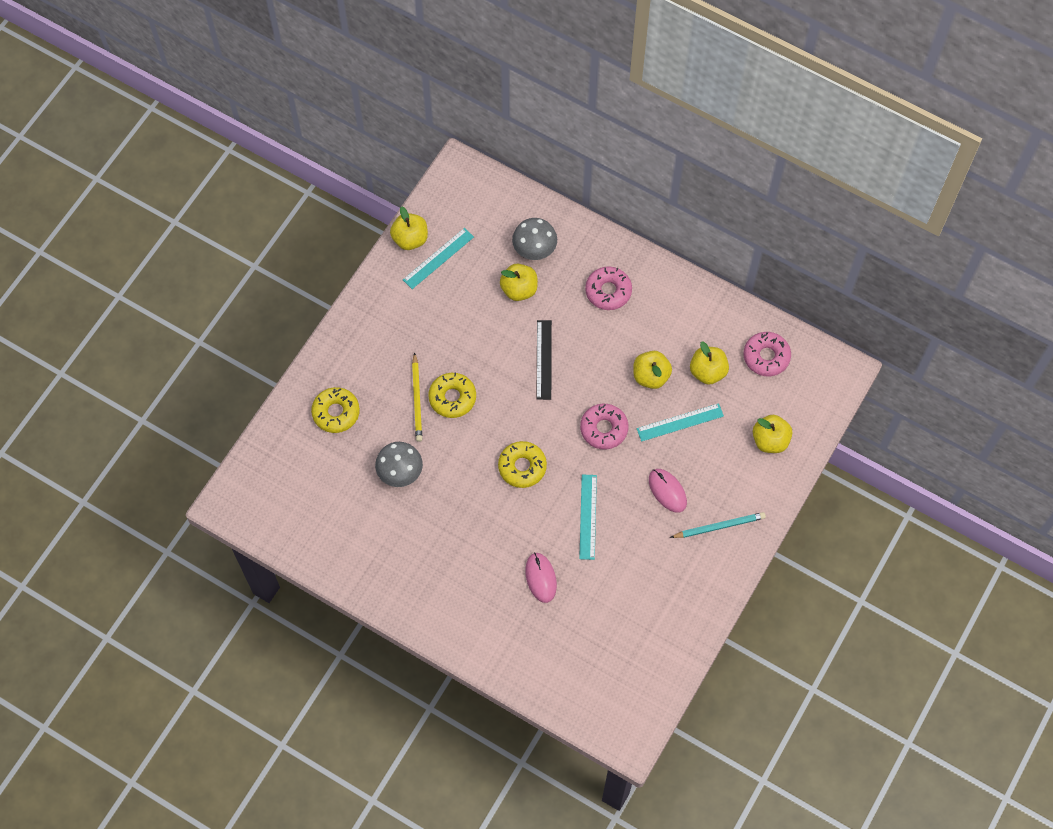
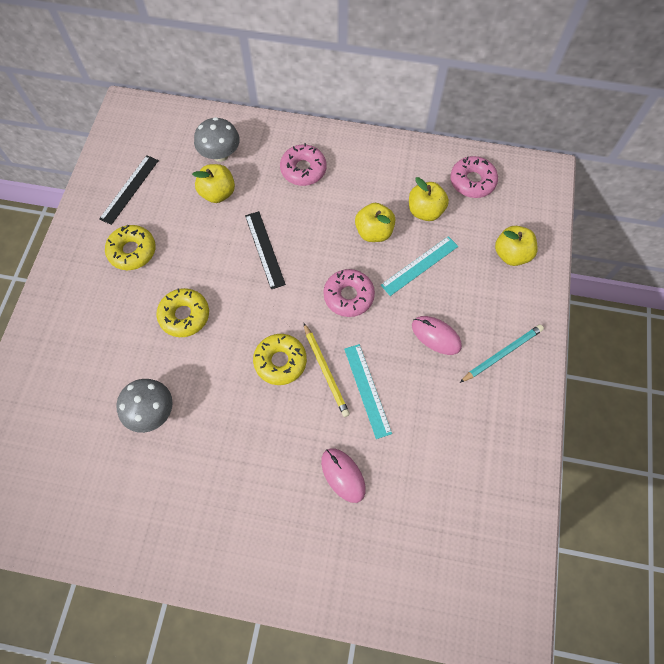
camera: 20 degrees left, 0 degrees up
yellow donut [311,387,360,433] -> yellow donut moved to [105,225,156,270]
yellow apple [390,206,428,250] -> none
turquoise ruler [403,228,474,289] -> black ruler [99,155,159,225]
yellow pencil [412,352,422,442] -> yellow pencil moved to [304,323,350,417]

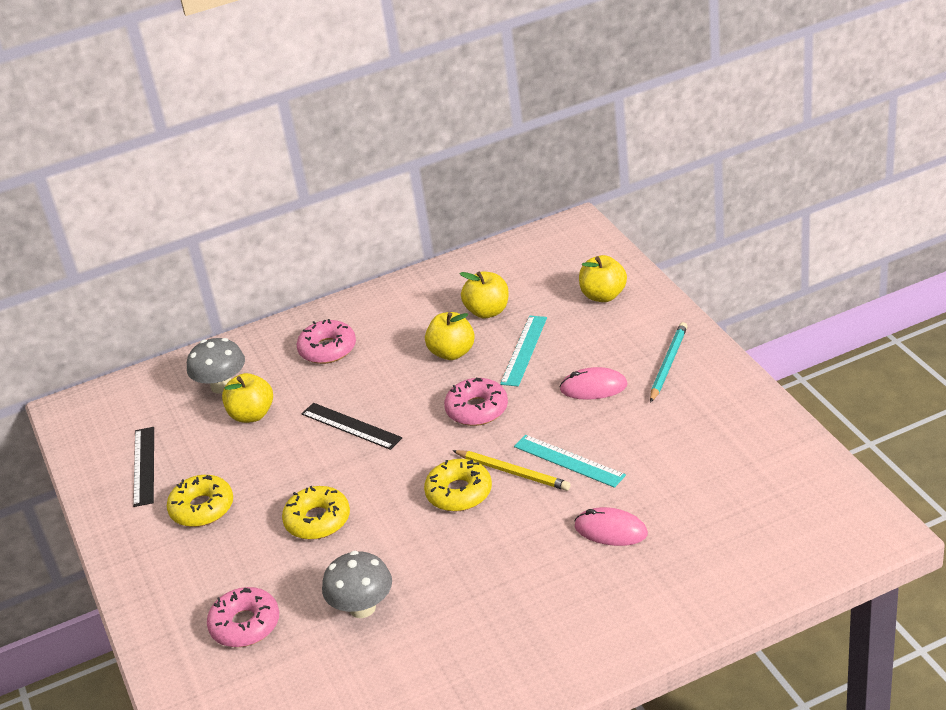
camera: 30 degrees left, 30 degrees down
pink donut [450,156,498,198] -> pink donut moved to [207,587,279,647]

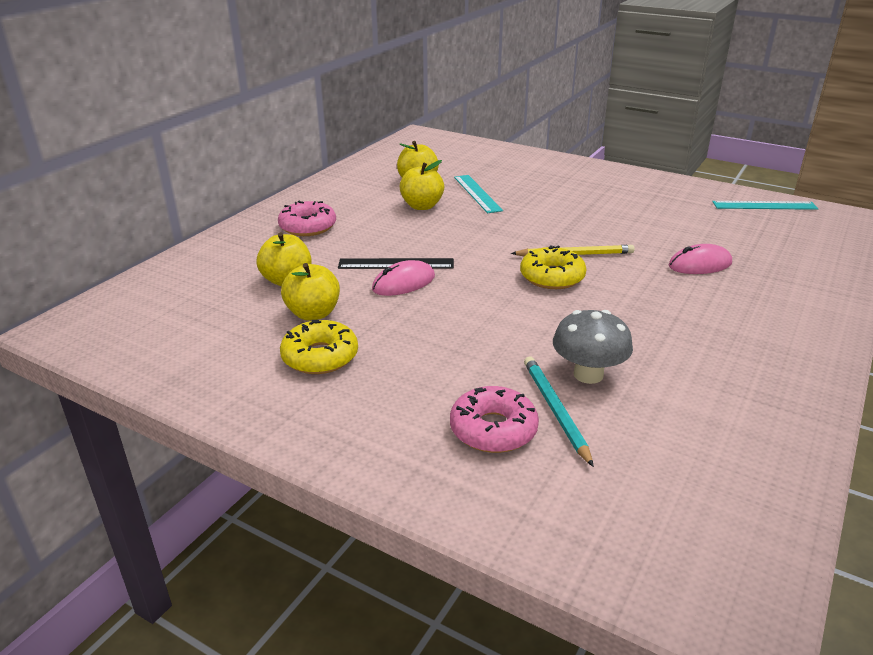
camera: 40 degrees left, 5 degrees down
black ruler [133,427,154,507] -> none
grey mushroom [187,338,245,394] -> none
yellow donut [282,486,350,540] -> none
pink donut [444,378,508,426] -> none
turquoise ruler [514,435,626,488] -> turquoise ruler moved to [712,201,818,210]
pink mouse [560,367,628,400] -> pink mouse moved to [372,260,435,296]
yellow apple [579,255,627,302] -> yellow apple moved to [281,263,340,321]
turquoise pencil [650,322,688,403] -> turquoise pencil moved to [524,356,594,467]

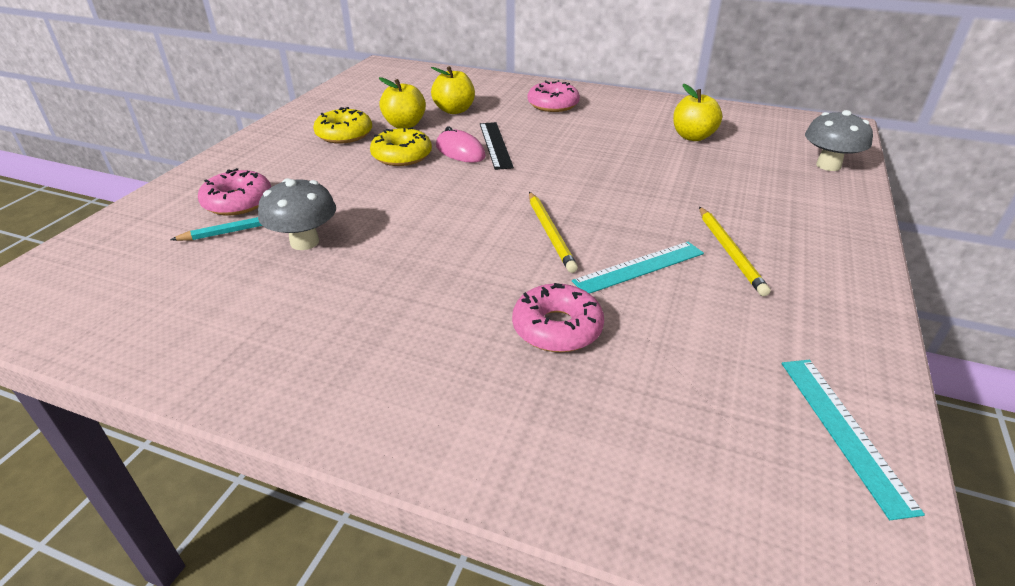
camera: 80 degrees right, 5 degrees up
yellow apple [399,160,444,210] -> none
turquoise ruler [454,175,503,213] -> turquoise ruler moved to [572,242,704,294]
yellow donut [520,245,586,289] -> yellow donut moved to [370,127,432,166]
pink mouse [669,244,732,274] -> pink donut [512,283,604,352]
none -> yellow pencil [699,207,770,296]
none -> grey mushroom [805,110,873,171]

